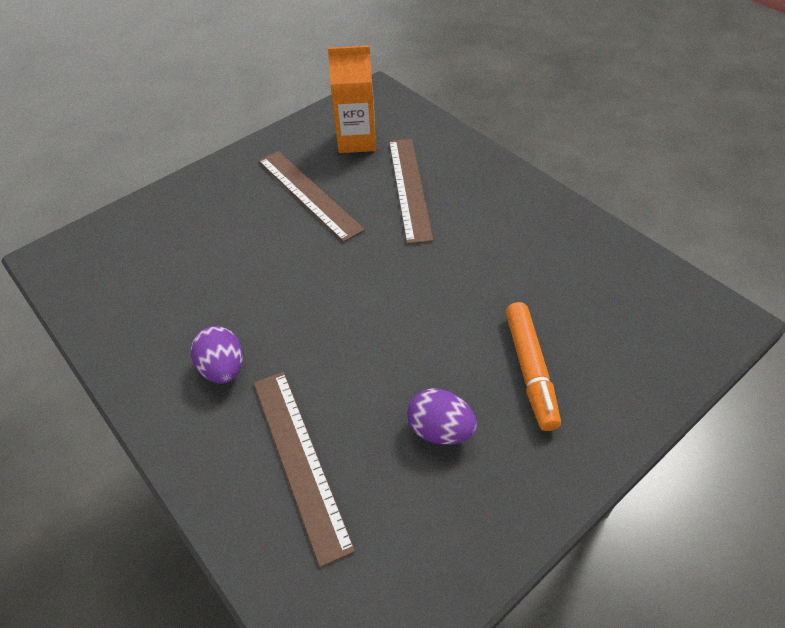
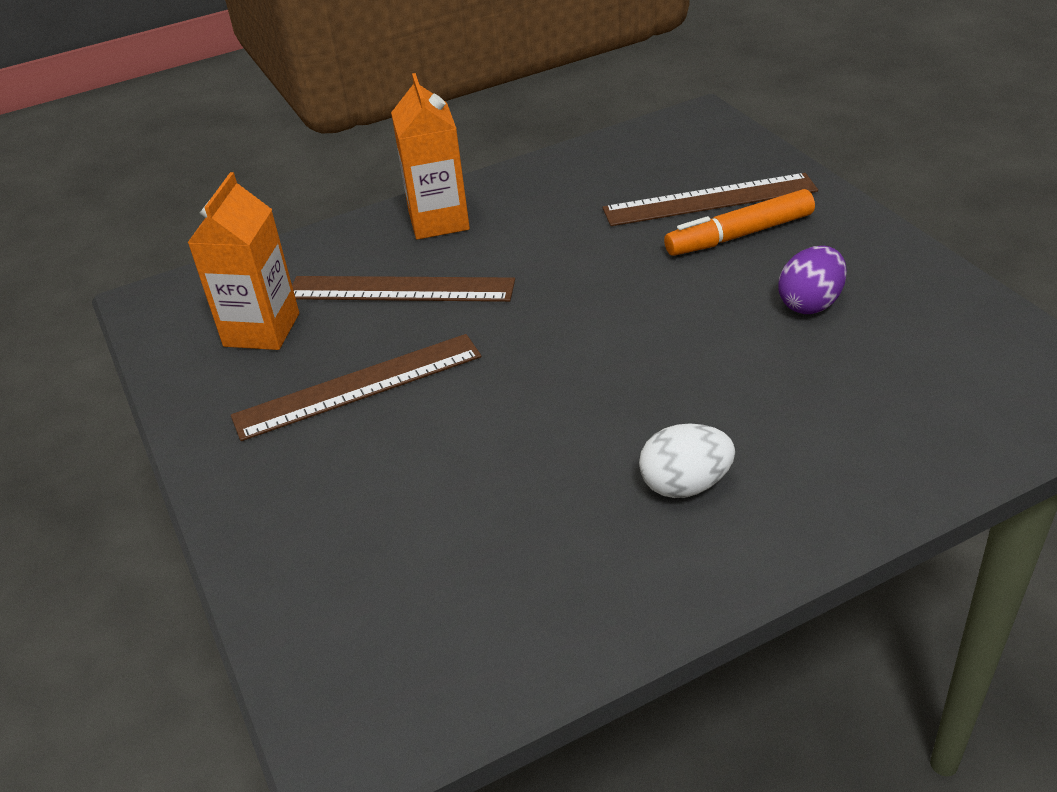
camera: 75 degrees left, 10 degrees down
purple egg [191,326,243,384] -> white egg [639,423,735,498]
brown ruler [253,372,355,568] -> brown ruler moved to [602,173,818,226]
orange marker [506,302,561,431] -> orange marker turned 150 degrees clockwise [664,189,815,256]
none -> orange carton [391,73,470,240]

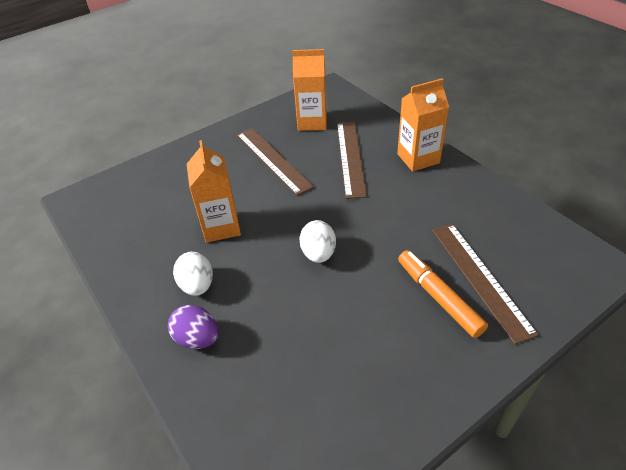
camera: 80 degrees right, 5 degrees up
purple egg [778,246,847,314] -> purple egg moved to [168,305,219,349]
none -> orange carton [187,140,241,243]
none -> white egg [299,220,336,263]

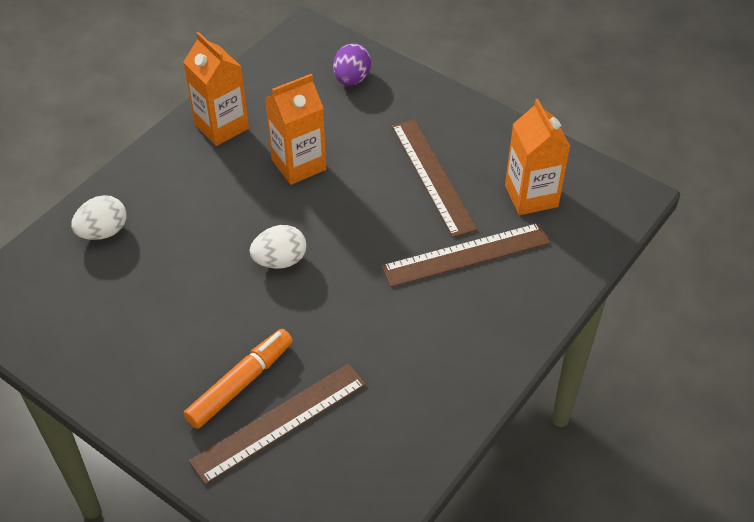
camera: 70 degrees right, 5 degrees up
purple egg [168,305,219,349] -> purple egg moved to [333,43,371,86]
white egg [173,252,213,296] -> white egg moved to [71,195,127,240]
brown ruler [237,128,314,196] -> brown ruler turned 60 degrees counterclockwise [392,119,478,237]
orange carton [397,78,449,172] -> orange carton moved to [183,32,249,146]

